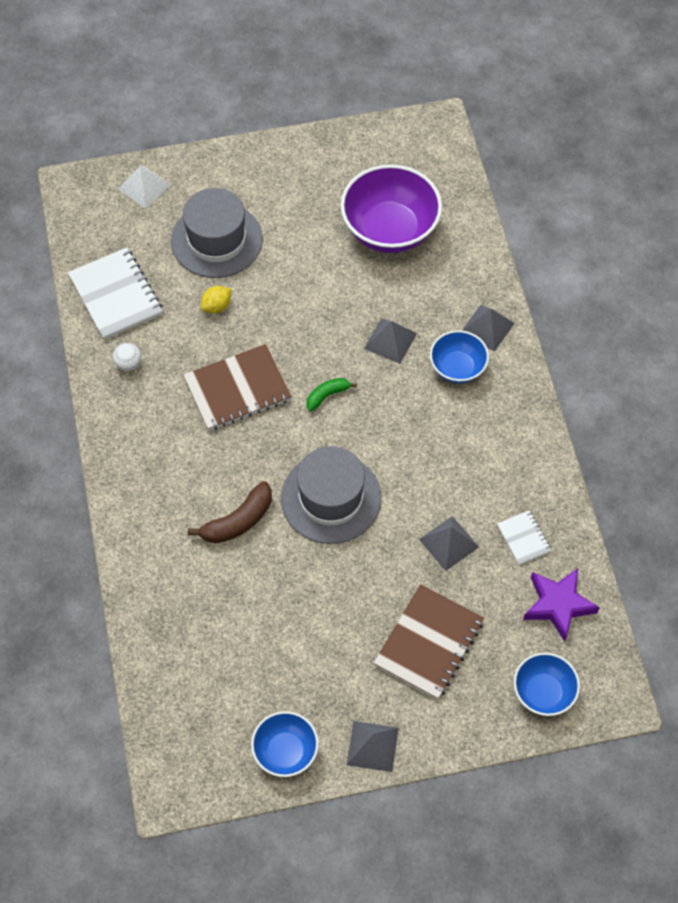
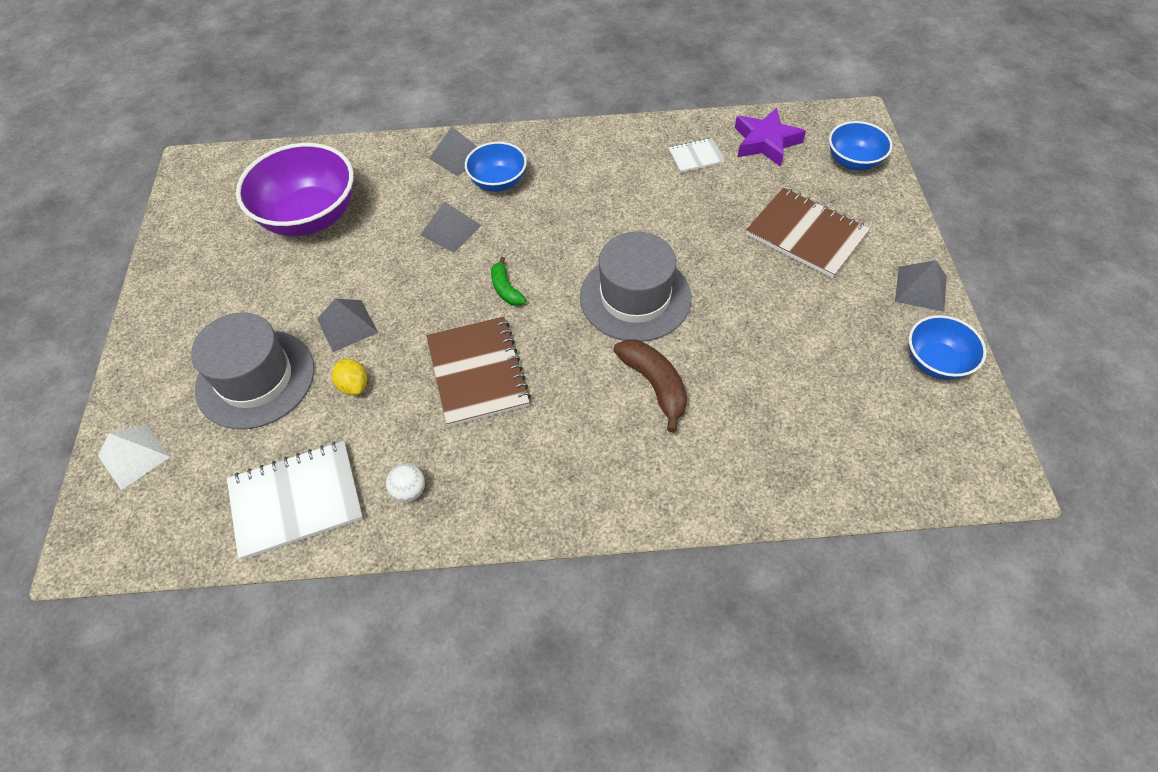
camera: 80 degrees left, 5 degrees down
grey pyramid [419,516,479,571] -> grey pyramid moved to [317,299,378,352]

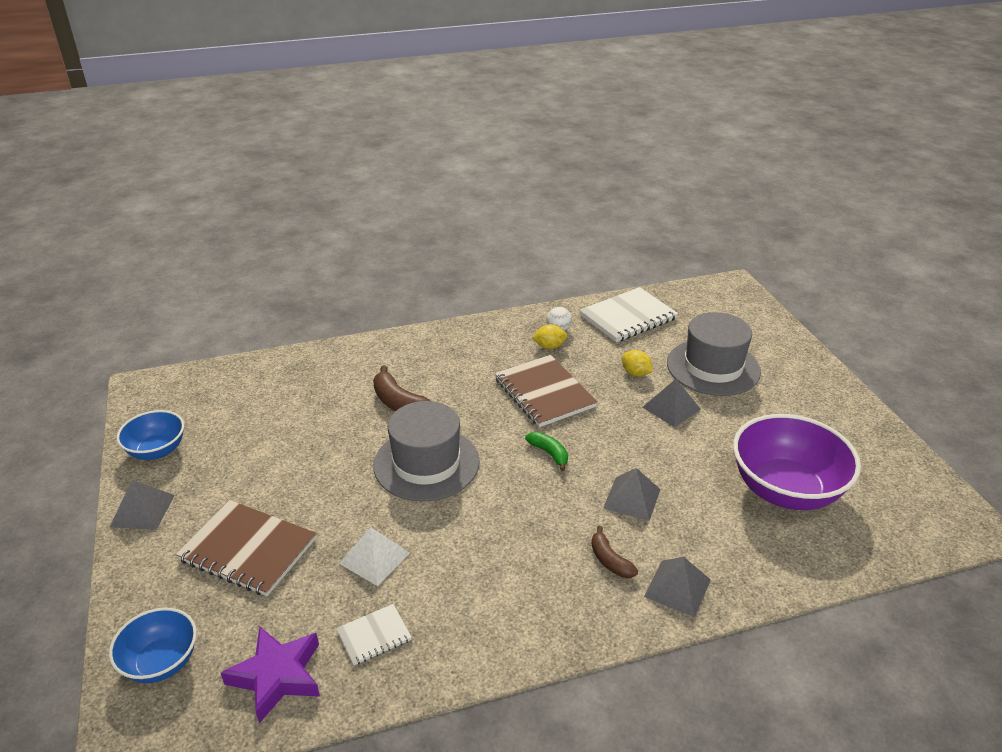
camera: 165 degrees right, 20 degrees down
white pyramid [98,424,170,490] -> white pyramid moved to [339,527,410,586]
blue bowl [465,142,527,192] -> brown banana [591,526,638,578]
none -> yellow lemon [532,324,567,349]

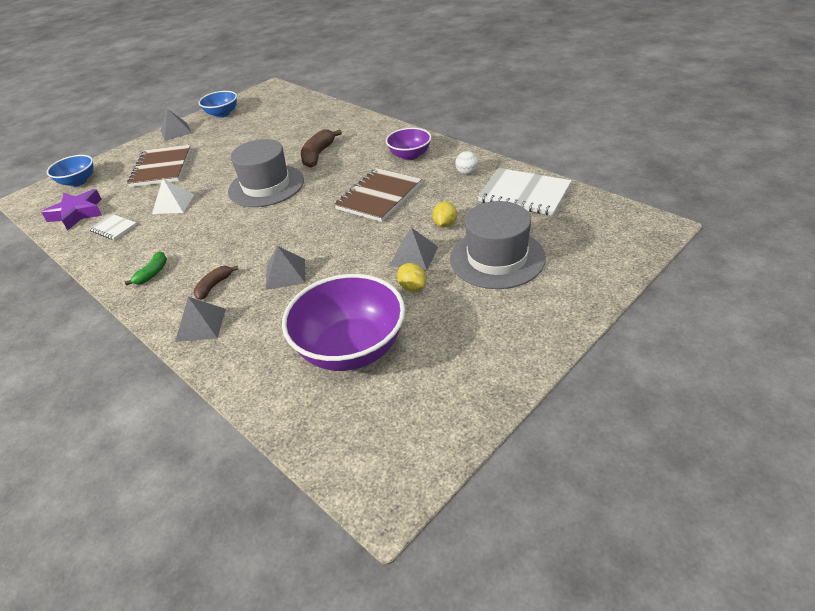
camera: 65 degrees right, 5 degrees up
green banana [525,432,568,471] -> green banana moved to [125,251,167,286]
yellow lemon [532,324,567,349] -> yellow lemon moved to [397,263,426,292]
none -> purple bowl [386,128,431,160]

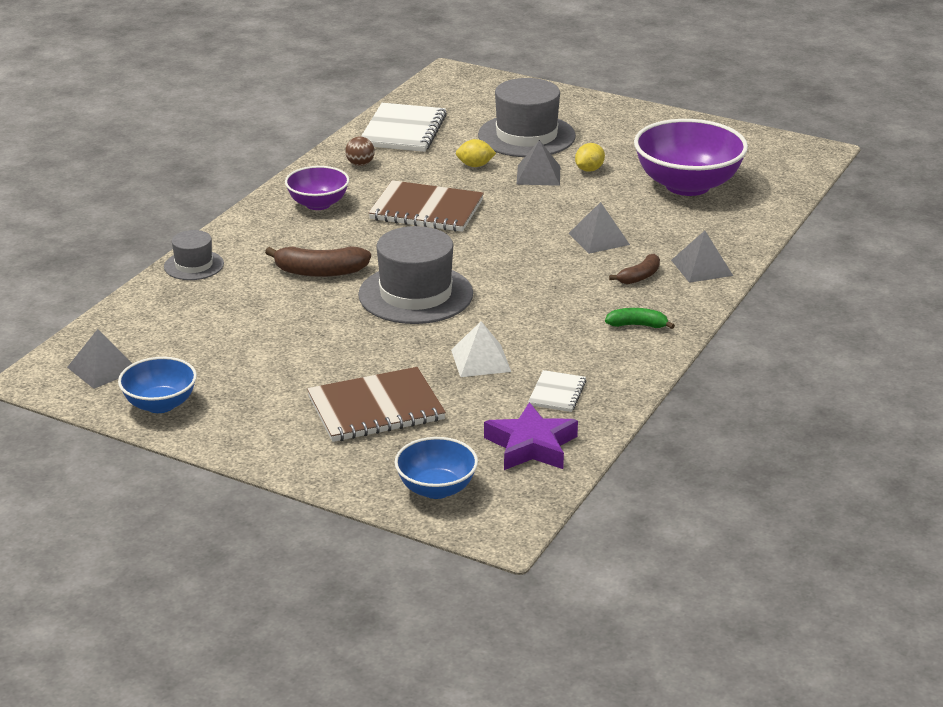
camera: 110 degrees left, 10 degrees down
grey pyramid [160,109,192,141] -> grey pyramid moved to [67,329,133,389]
brown banana [194,266,238,300] -> brown banana turned 60 degrees counterclockwise [609,254,660,284]
white ball [455,151,478,175] -> brown ball [345,137,375,166]
none -> grey hat [164,230,224,280]

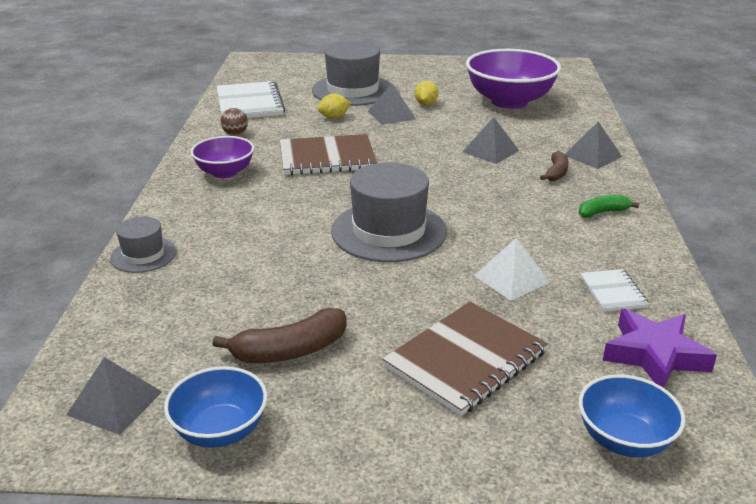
camera: 25 degrees left, 0 degrees up
brown banana [265,246,371,277] -> brown banana moved to [212,308,347,363]

